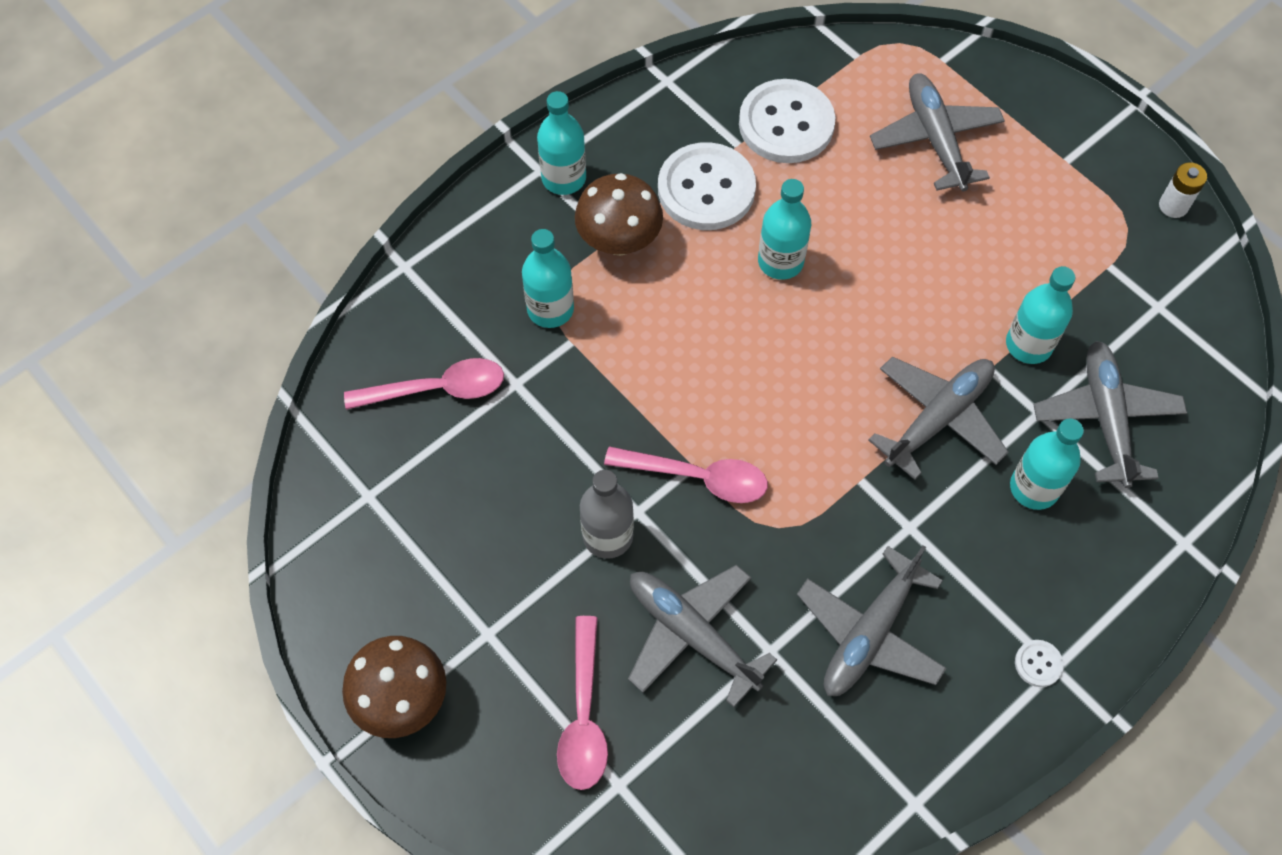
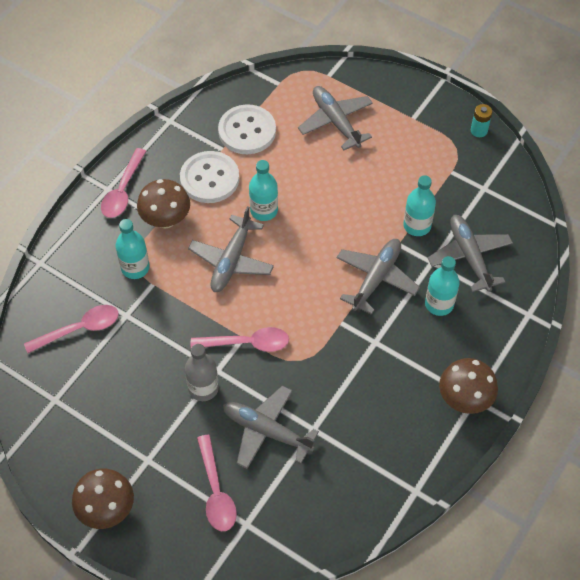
camera: 15 degrees left, 5 degrees down
turquoise bottle [537,91,586,195] -> pink spoon [101,148,146,218]
grey plane [797,545,947,696] -> grey plane moved to [188,206,274,292]
white button [1015,640,1064,687] -> brown mushroom [439,358,498,414]
white battery [1159,162,1207,218] -> turquoise battery [471,104,492,137]

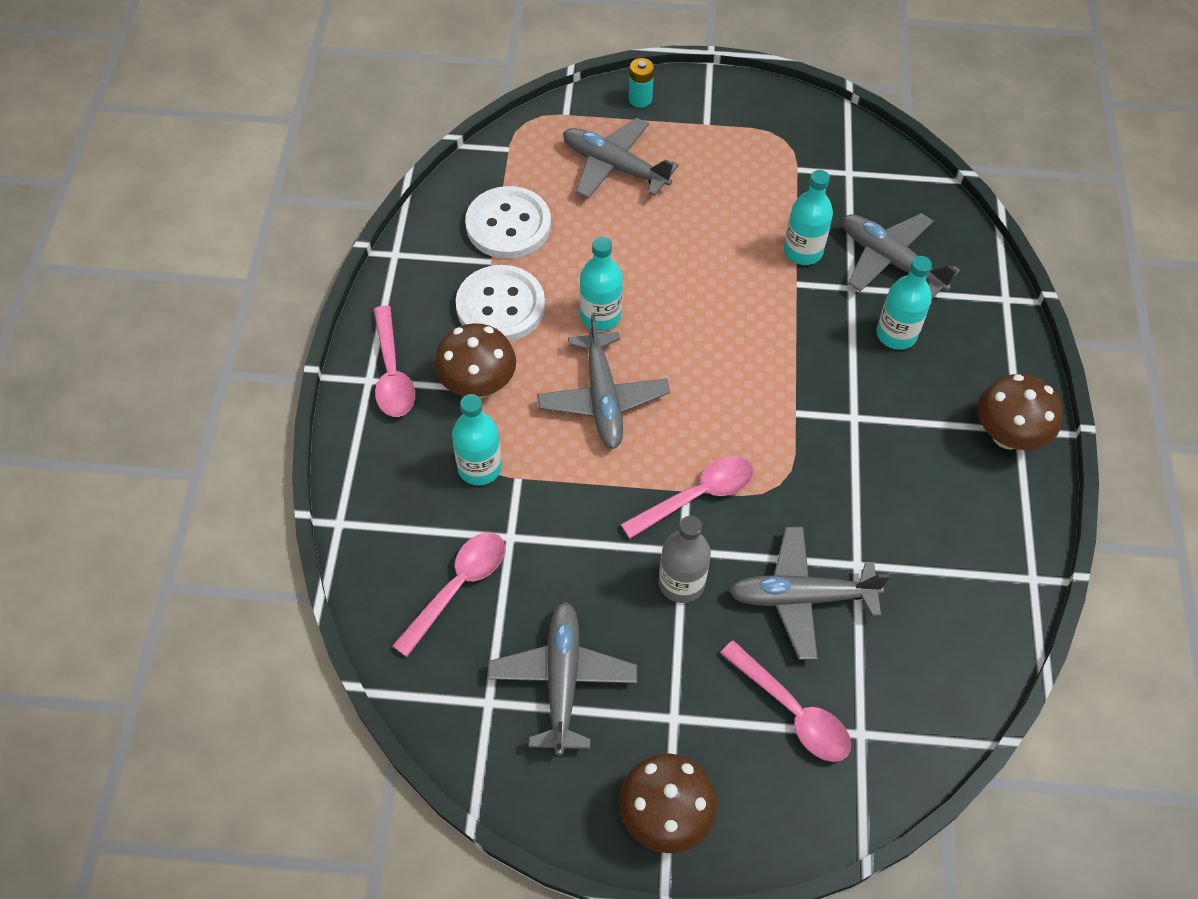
camera: 30 degrees left, 0 degrees up
grey plane [336,239,420,315] -> grey plane moved to [487,602,637,756]
turquoise battery [471,104,492,137] -> turquoise battery moved to [628,58,654,108]

